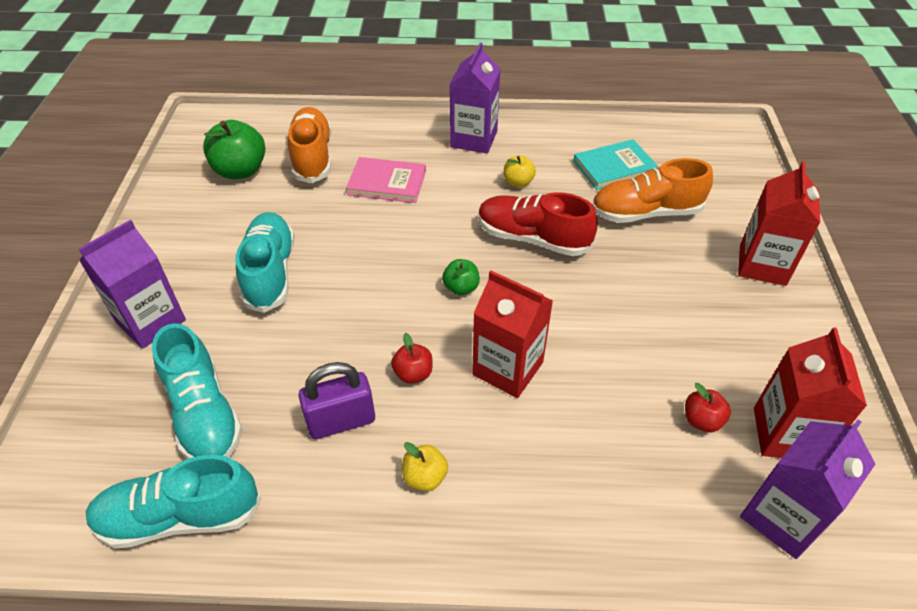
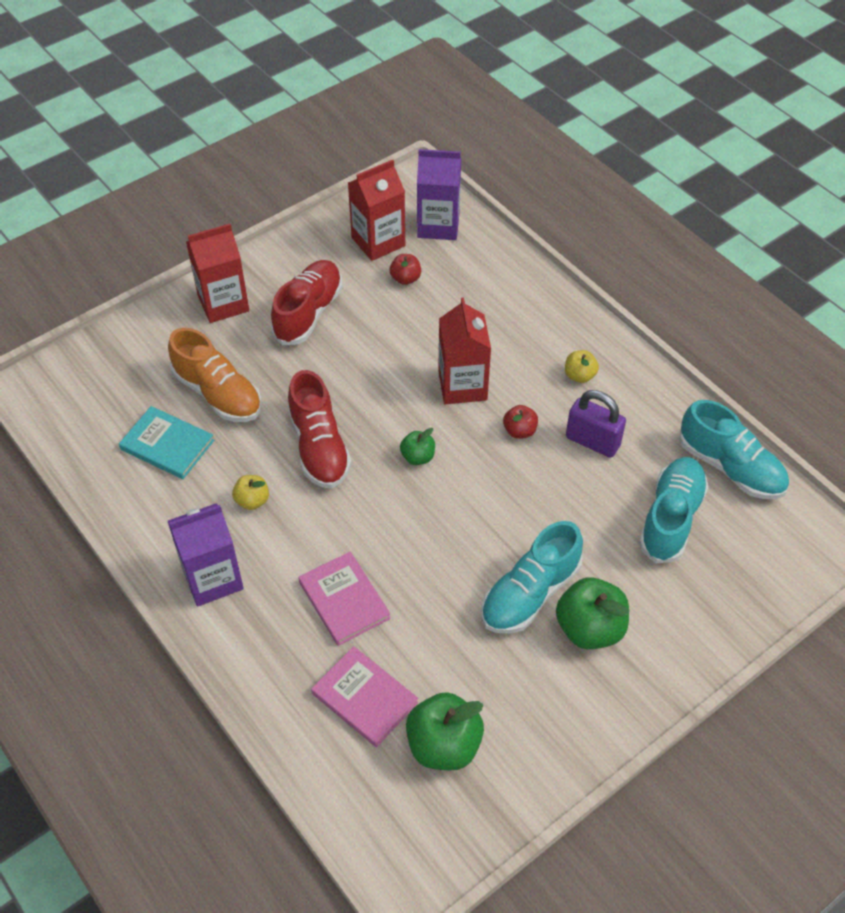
camera: 130 degrees left, 5 degrees up
purple carton [79,220,186,349] -> none
orange shoe [288,107,332,183] -> pink book [311,646,418,747]
none -> red shoe [271,260,342,345]
none -> green apple [556,578,629,649]

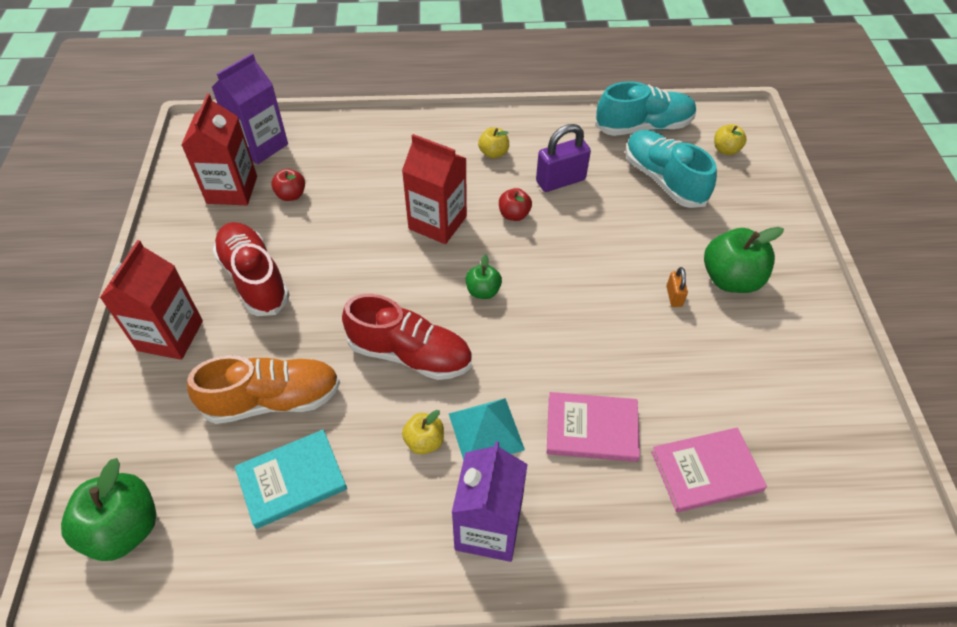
camera: 55 degrees left, 0 degrees up
green apple [406,692,484,770] -> green apple moved to [61,458,156,561]
turquoise shoe [482,521,583,634] -> orange padlock [667,267,688,307]
none -> turquoise pyramid [449,398,525,460]
none -> yellow apple [714,124,747,155]

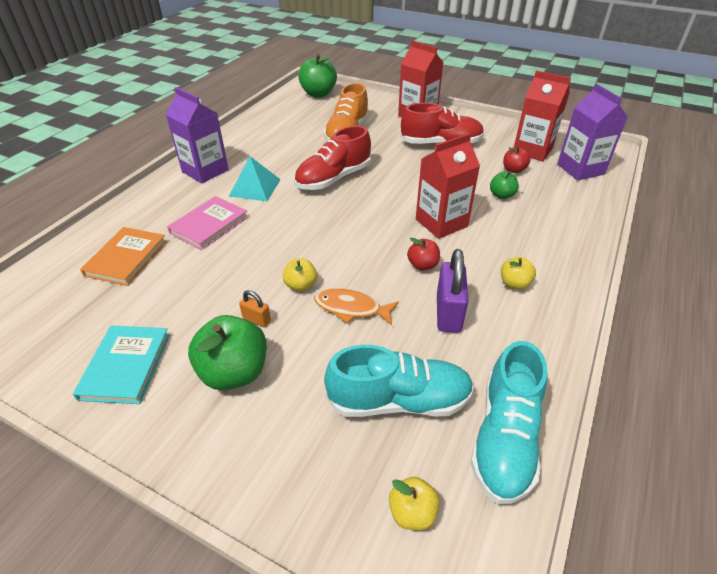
camera: 120 degrees right, 10 degrees down
turquoise book [235,430,347,529] -> turquoise book moved to [73,326,170,404]
yellow apple [402,410,444,455] -> yellow apple moved to [283,258,317,291]
green apple [466,254,502,299] -> green apple moved to [490,171,521,199]
pink book [651,428,767,512] -> orange book [80,227,167,286]
none -> orange fish [314,288,399,325]

